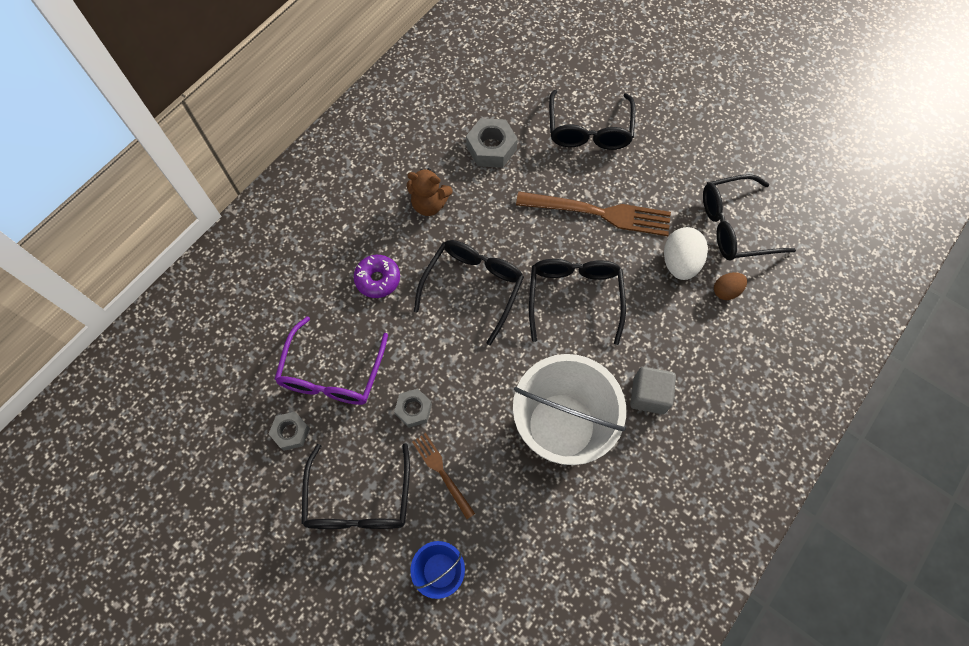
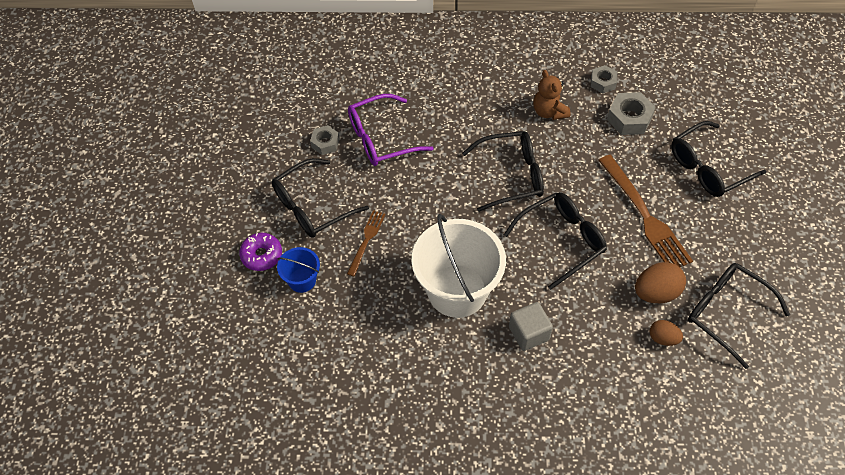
camera: 55 degrees right, 10 degrees down
purple donut [354,255,400,298] -> purple donut moved to [239,233,282,271]
grey nut [394,389,432,428] -> grey nut moved to [591,65,617,93]
white egg [664,227,708,280] -> brown egg [635,262,686,303]

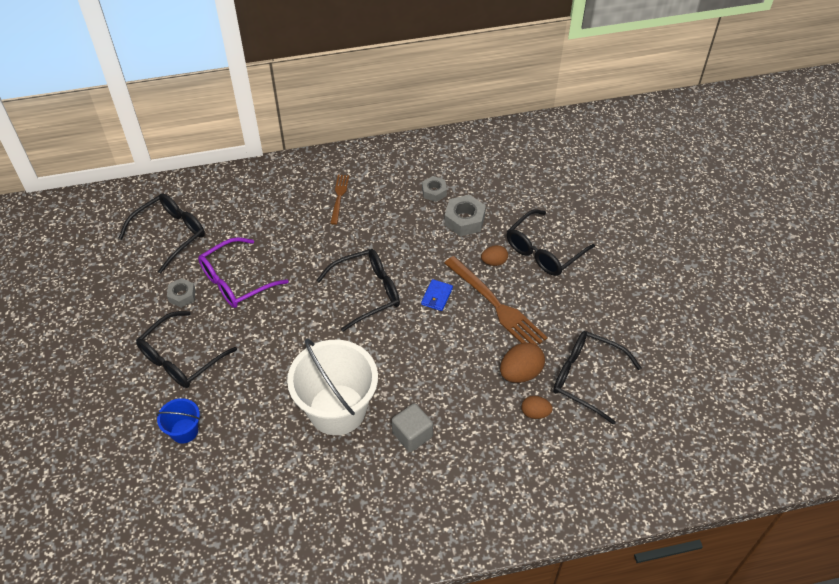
camera: 15 degrees left, 5 degrees down
purple donut [239,233,282,271] -> none
brown fork [347,210,385,277] -> brown fork moved to [330,175,349,225]
black glasses [504,192,607,290] -> black glasses moved to [118,193,205,274]
brown teddy bear [533,70,571,120] -> none
none -> blue wallet [421,279,453,311]
none -> brown egg [481,245,508,266]

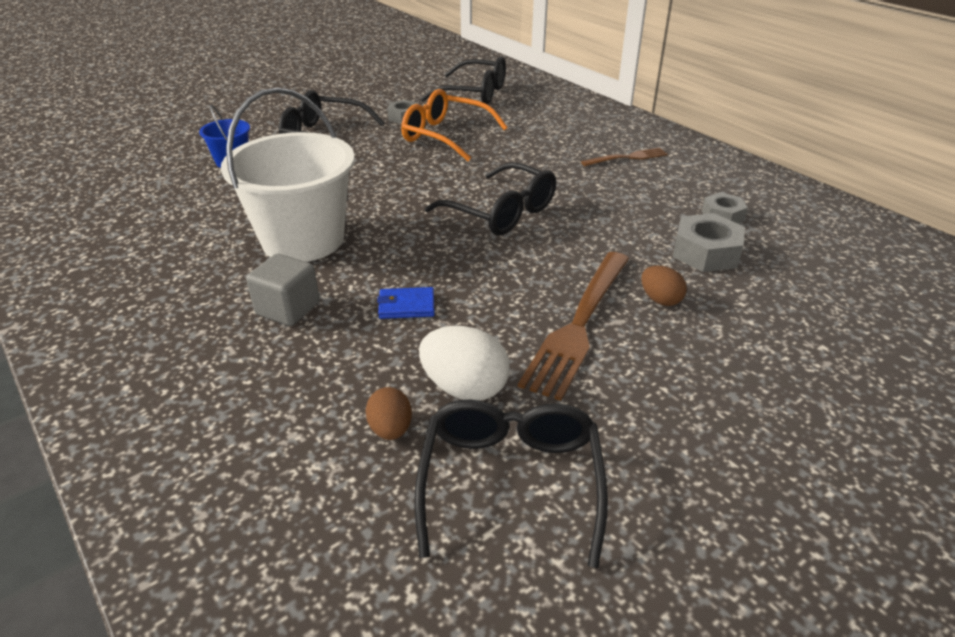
camera: 65 degrees right, 15 degrees down
purple glasses [198,237,289,308] -> orange glasses [401,89,508,161]
blue wallet [421,279,453,311] -> blue wallet moved to [377,287,435,319]
brown egg [500,342,545,383] -> white egg [419,326,510,401]
black glasses [507,209,595,276] -> none

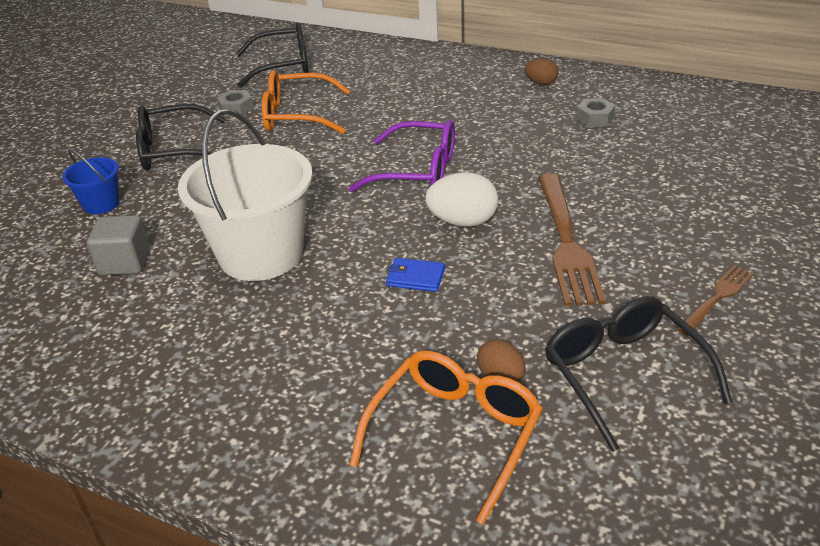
camera: 25 degrees left, 0 degrees up
grey cube [246,254,320,326] -> grey cube moved to [87,215,150,275]
blue wallet [377,287,435,319] -> blue wallet turned 45 degrees clockwise [386,258,445,292]
white egg [419,326,510,401] -> white egg moved to [425,172,498,227]
black glasses [425,162,556,235] -> purple glasses [349,120,455,192]
brown fork [581,147,668,166] -> brown fork moved to [677,265,754,336]
brown egg [641,266,687,306] -> brown egg moved to [525,58,558,85]
grey nut [672,213,745,272] -> none
none -> orange glasses [350,351,542,525]

